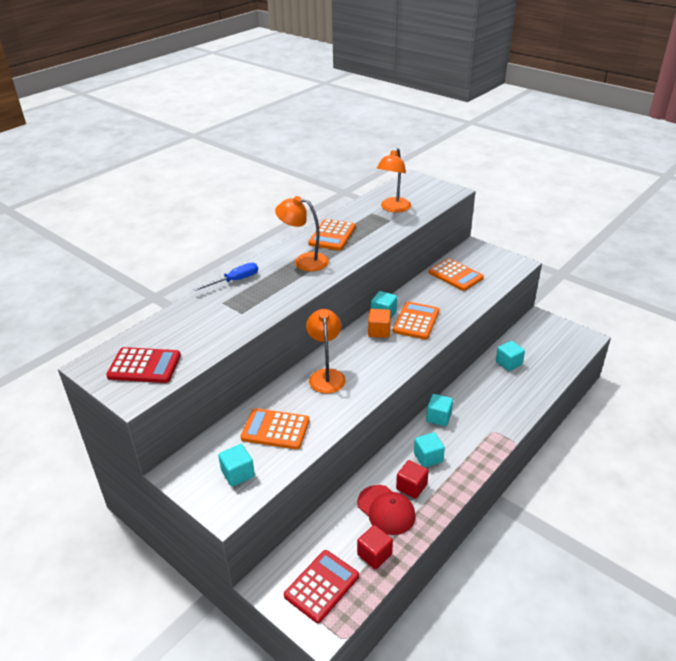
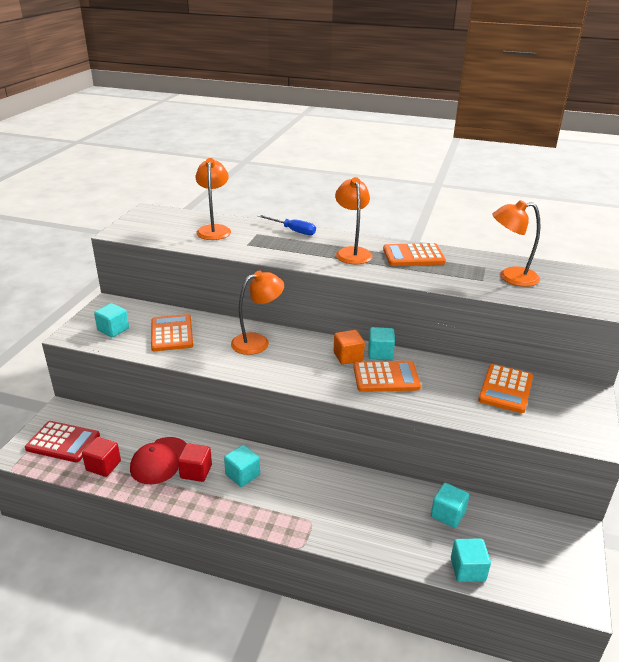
camera: 65 degrees right, 5 degrees down
red calculator [106,347,181,383] -> none
turquoise cube [426,394,453,426] -> turquoise cube moved to [451,538,491,582]
none -> orange lamp [195,158,231,240]

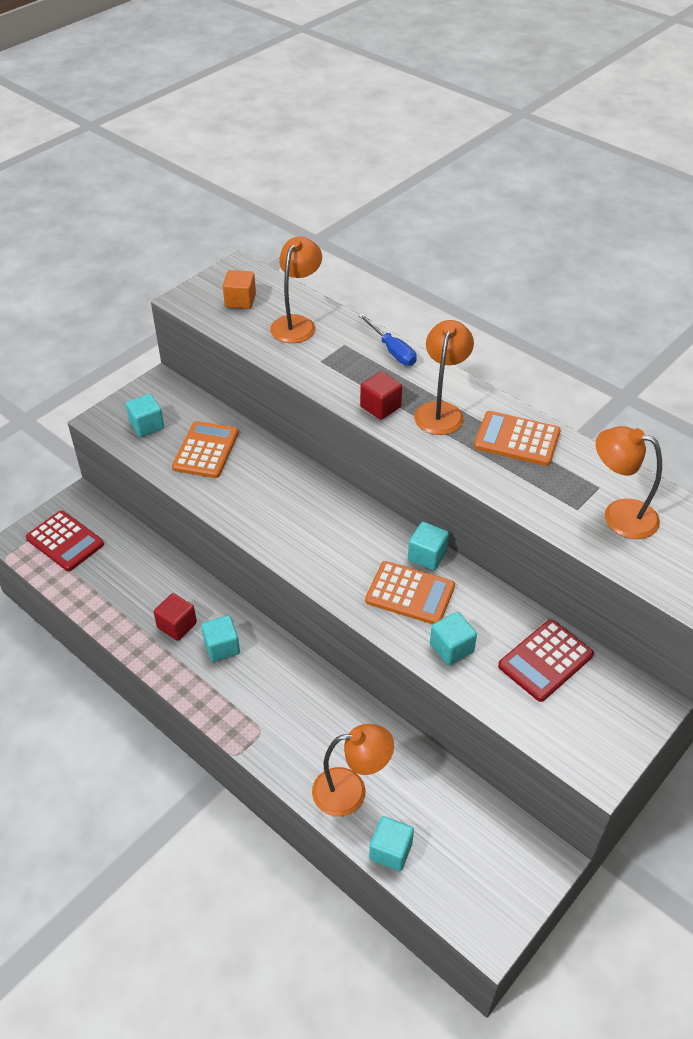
camera: 25 degrees right, 15 degrees up
red cube [82,437,121,477] -> red cube moved to [360,371,402,420]
red cap [130,437,187,484] -> none
orange lamp [231,271,284,355] -> orange lamp moved to [312,724,394,817]
orange cube [334,330,365,365] -> orange cube moved to [223,270,256,309]
turquoise cube [431,483,469,528] -> turquoise cube moved to [430,612,477,665]
orange calculator [478,364,533,413] -> red calculator [498,619,594,702]

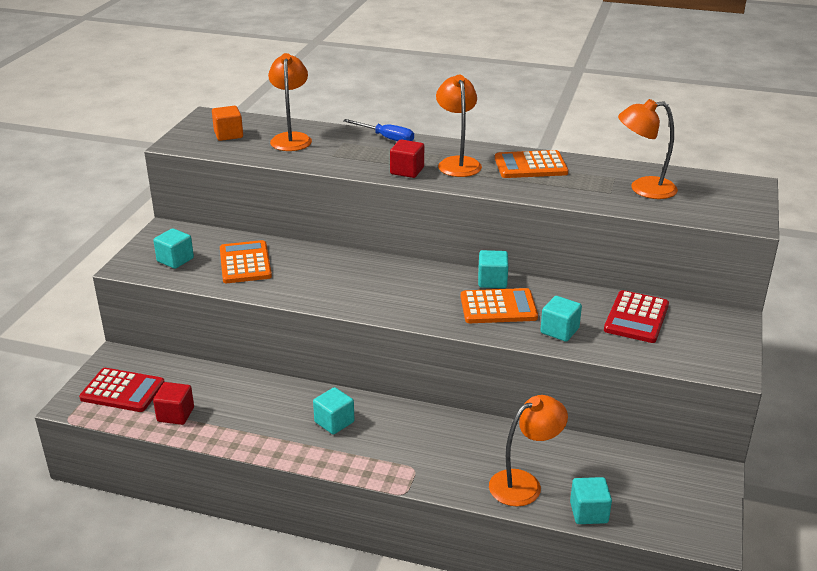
camera: 25 degrees left, 15 degrees down
red cube [153,593,197,641] -> red cube moved to [153,382,194,425]

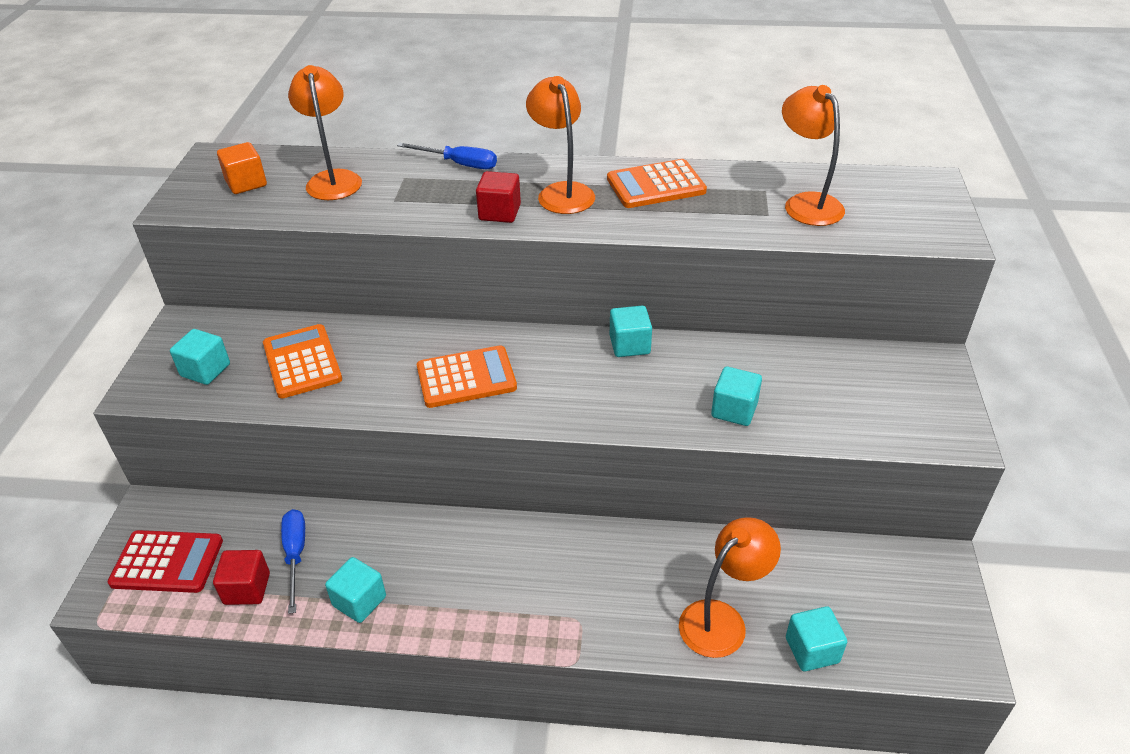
camera: 10 degrees left, 10 degrees up
turquoise cube [313,387,355,434] -> turquoise cube moved to [325,557,386,623]
orange calculator [461,288,538,323] -> orange calculator moved to [417,345,517,408]
red calculator [604,290,669,343] -> none
orange lamp [618,99,678,199] -> orange lamp turned 75 degrees clockwise [782,85,845,226]
none -> blue screwdriver [281,509,305,614]

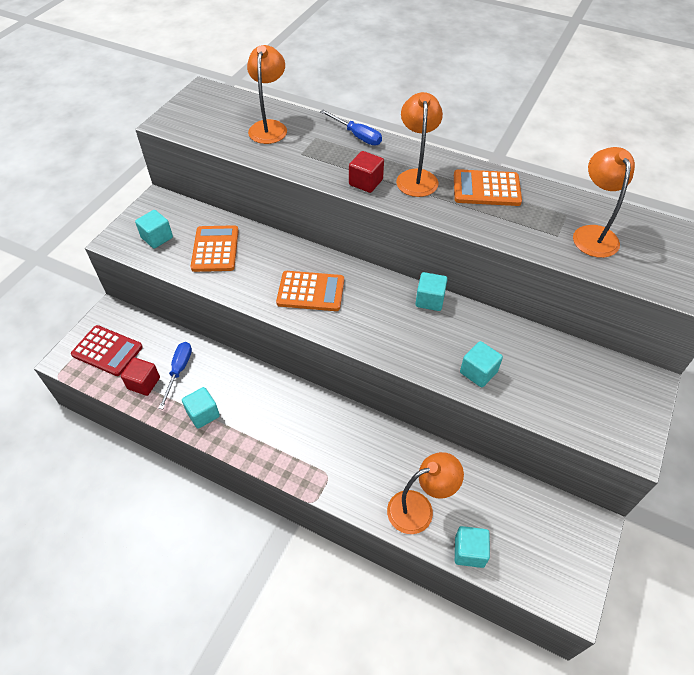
camera: 20 degrees right, 10 degrees up
orange cube [217,142,267,194] -> none

